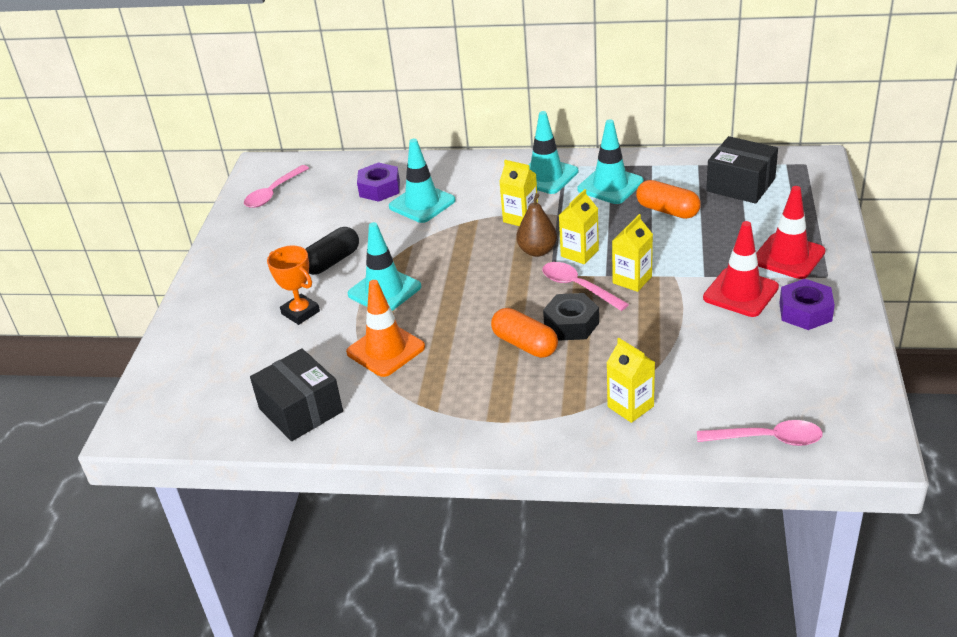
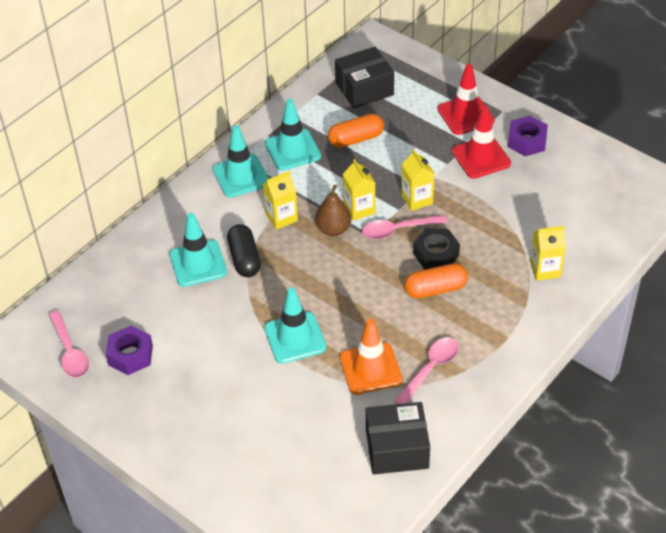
camera: 60 degrees left, 10 degrees up
orange trophy [267,245,320,325] -> none
black capsule [305,227,359,275] -> black capsule moved to [227,224,261,277]
purple nut [357,162,400,202] -> purple nut moved to [106,326,153,375]
pink spoon [697,420,823,446] -> pink spoon moved to [394,337,459,404]

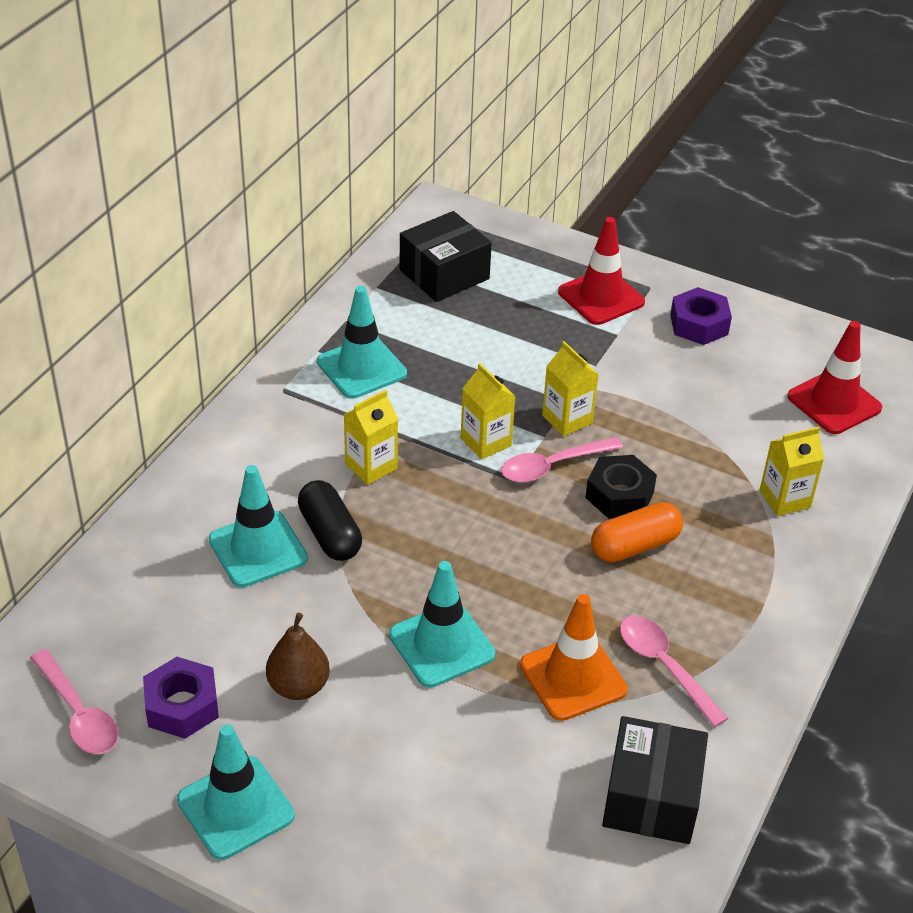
camera: 15 degrees left, 5 degrees down
turquoise traffic cone [212,125,269,198] -> turquoise traffic cone moved to [177,724,295,860]
brown pear [315,185,351,236] -> brown pear moved to [266,613,330,700]
orange capsule [328,114,384,148] -> none
black box [366,402,430,475] -> black box turned 60 degrees counterclockwise [602,716,708,844]
pink spoon [394,337,459,404] -> pink spoon turned 60 degrees counterclockwise [620,616,728,727]
red traffic cone [452,106,511,179] -> red traffic cone moved to [788,321,882,434]

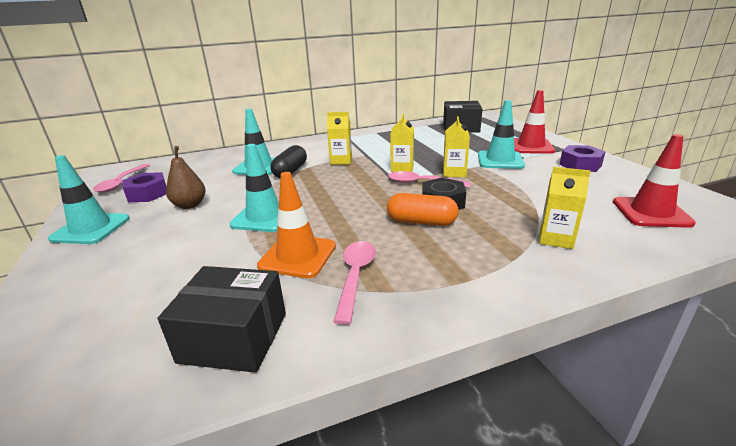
camera: 45 degrees right, 15 degrees down
turquoise traffic cone [317,286,407,399] -> turquoise traffic cone moved to [478,100,525,169]
black box [602,716,708,844] -> black box turned 45 degrees clockwise [158,266,286,373]

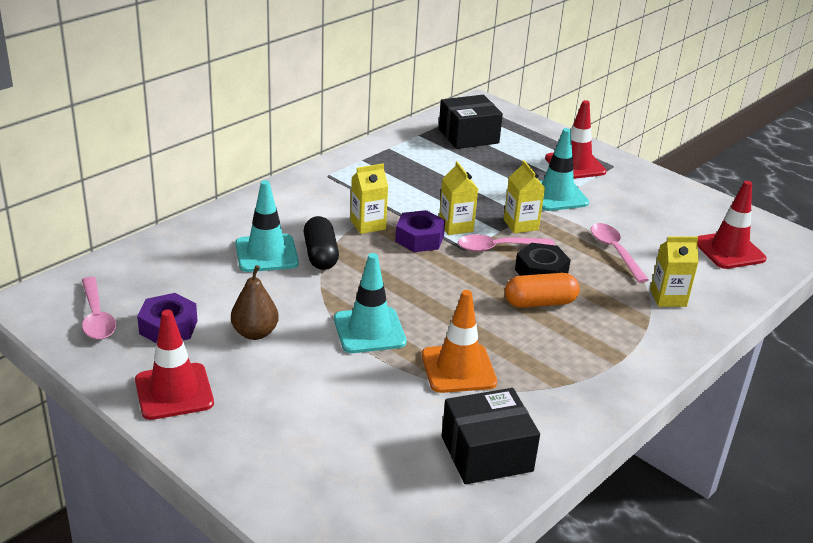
camera: 30 degrees left, 5 degrees up
turquoise traffic cone [48,155,130,244] -> red traffic cone [135,310,214,420]
pink spoon [334,241,376,325] -> pink spoon moved to [591,223,649,283]
purple nut [559,145,606,172] -> purple nut moved to [395,210,445,252]

